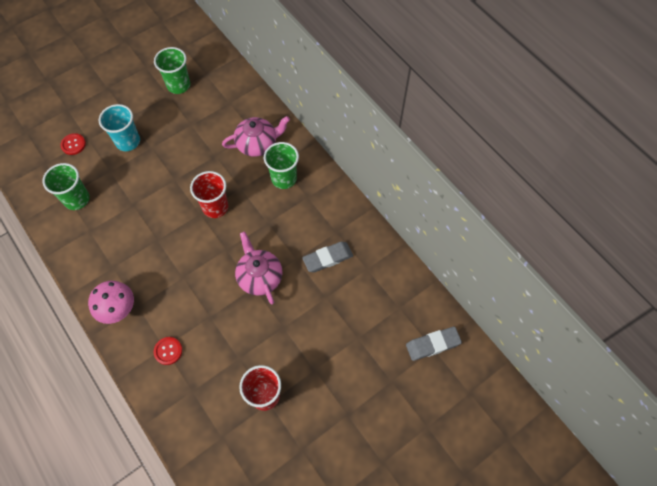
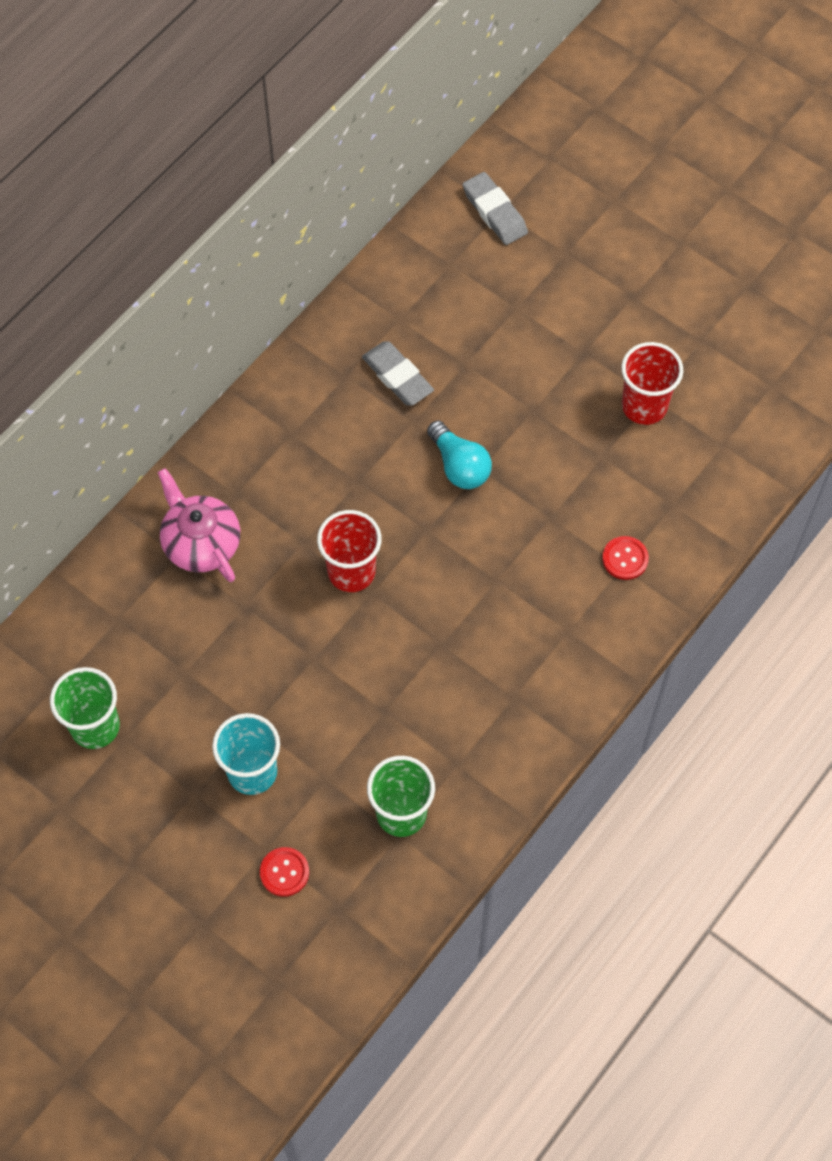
camera: 105 degrees left, 0 degrees up
pink mushroom [88,281,134,324] -> none
pink teapot [235,232,282,304] -> turquoise light bulb [427,421,492,489]
green cup [264,142,299,189] -> none

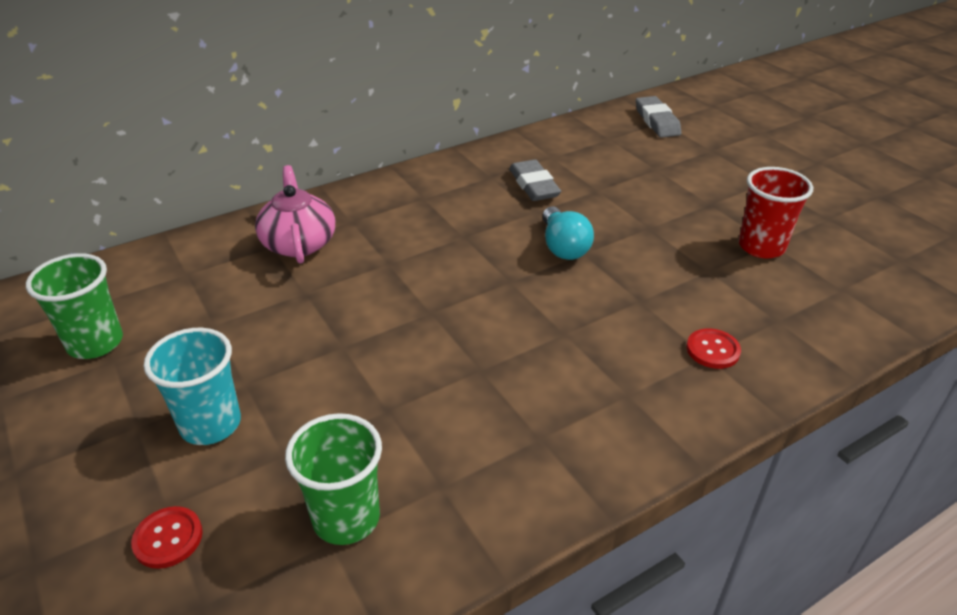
camera: 20 degrees right, 25 degrees down
red cup [317,510,382,592] -> none

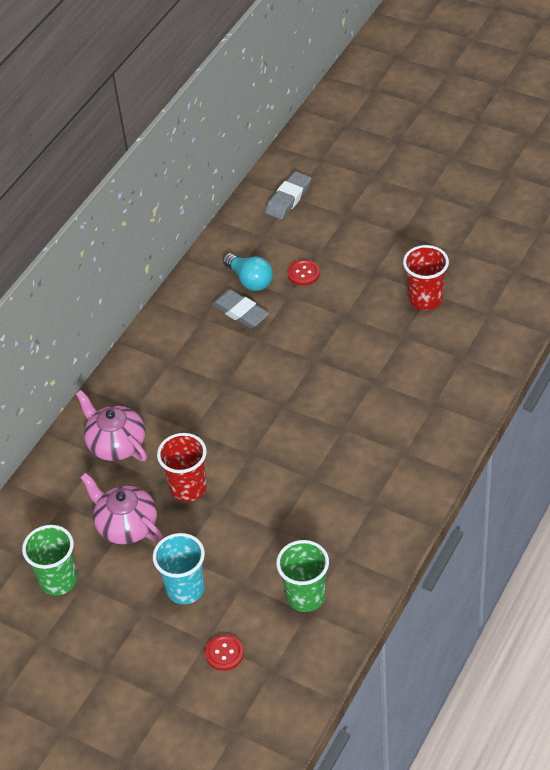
camera: 25 degrees left, 10 degrees up
turquoise light bulb [542,206,594,260] -> turquoise light bulb moved to [223,253,273,291]
grey eraser [636,96,681,138] -> grey eraser turned 75 degrees clockwise [265,171,311,220]
red button [687,328,741,369] -> red button moved to [287,259,320,286]
none -> pink teapot [80,473,163,544]
none -> red cup [157,433,207,502]

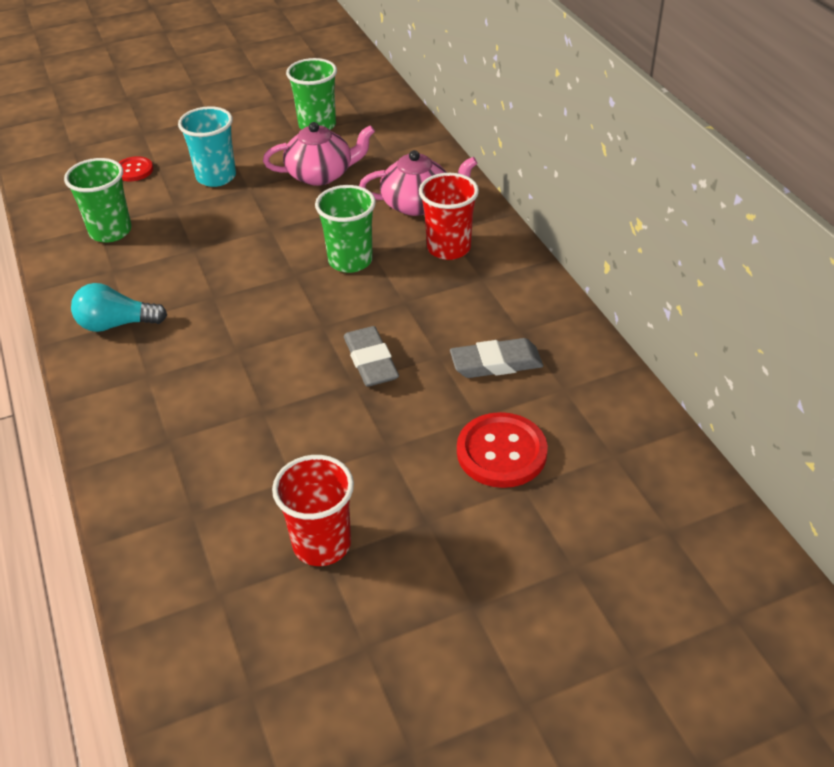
camera: 125 degrees right, 5 degrees down
red cup [157,433,207,502] -> red cup moved to [419,173,479,260]
turquoise light bulb [223,253,273,291] -> turquoise light bulb moved to [71,283,167,332]
grey eraser [265,171,311,220] -> grey eraser moved to [344,326,399,387]
red button [287,259,320,286] -> red button [457,412,548,488], size x1.73
none -> green cup [315,185,376,273]

